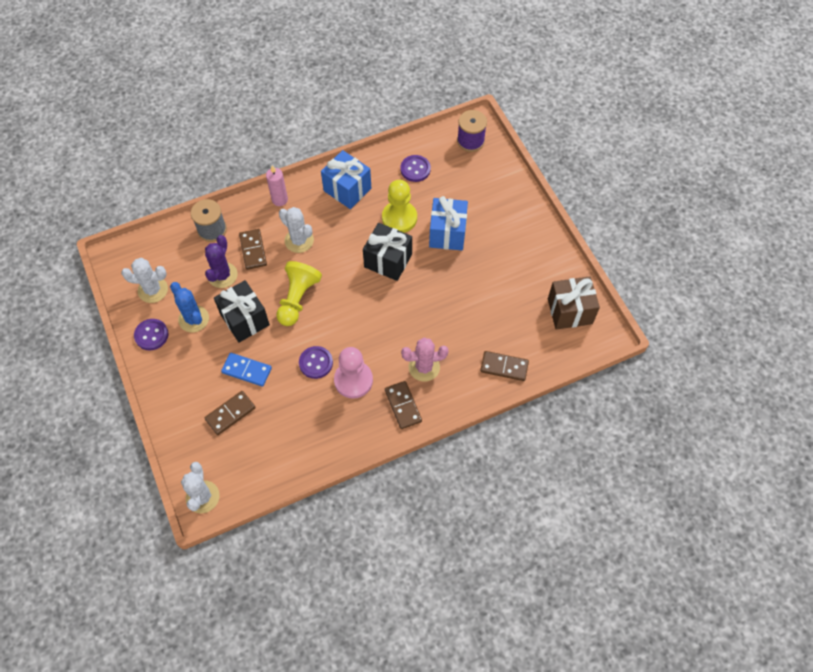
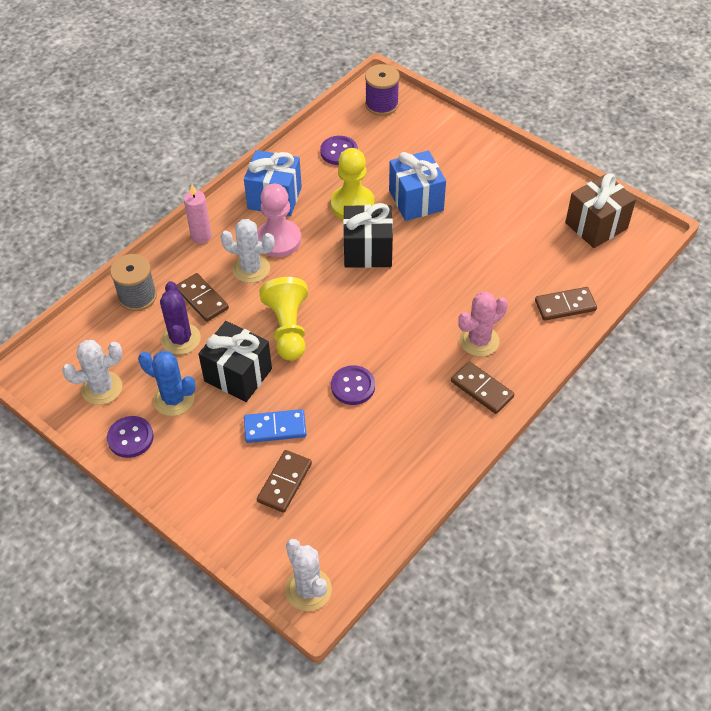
camera: 25 degrees left, 10 degrees down
pink pawn [334,347,373,399] -> pink pawn moved to [257,183,301,257]

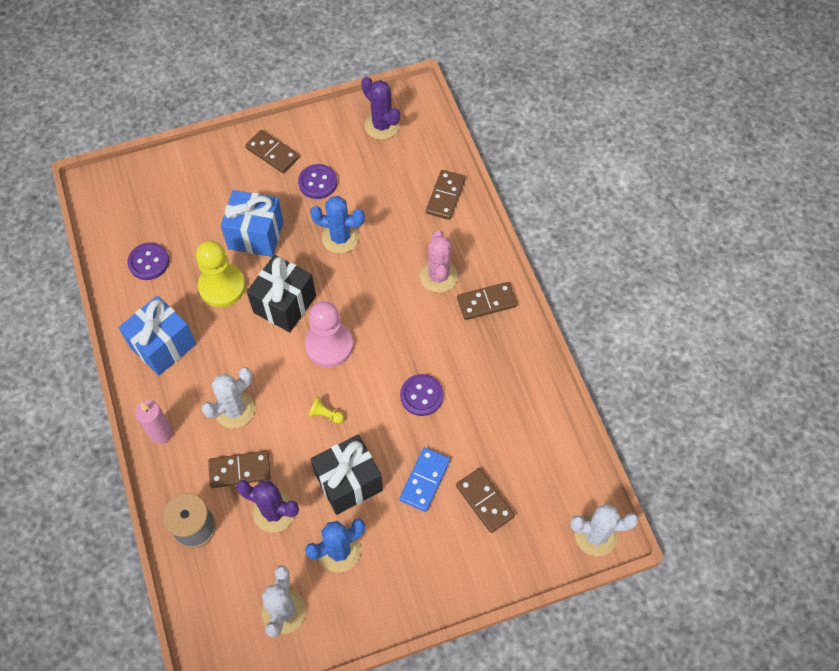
camera: 60 degrees left, 10 degrees up
purple button [107,416,154,458] -> purple button moved to [298,164,337,199]
pink pawn [257,183,301,257] -> pink pawn moved to [305,301,353,367]
yellow pawn [259,277,308,361] -> yellow pawn [309,397,344,424], size x0.41
purple spool [365,64,400,116] -> none
brown gift [565,173,636,248] -> purple cactus [361,77,400,140]
none -> brown domino [245,130,299,173]
none -> blue cactus [310,196,365,254]

